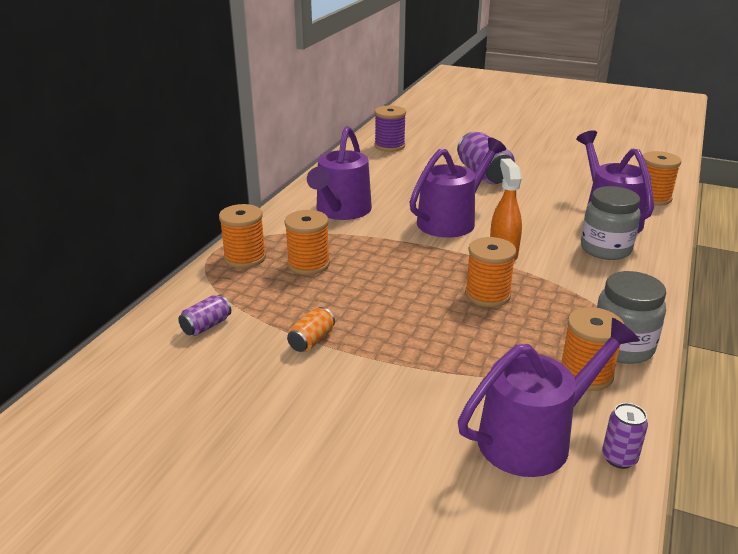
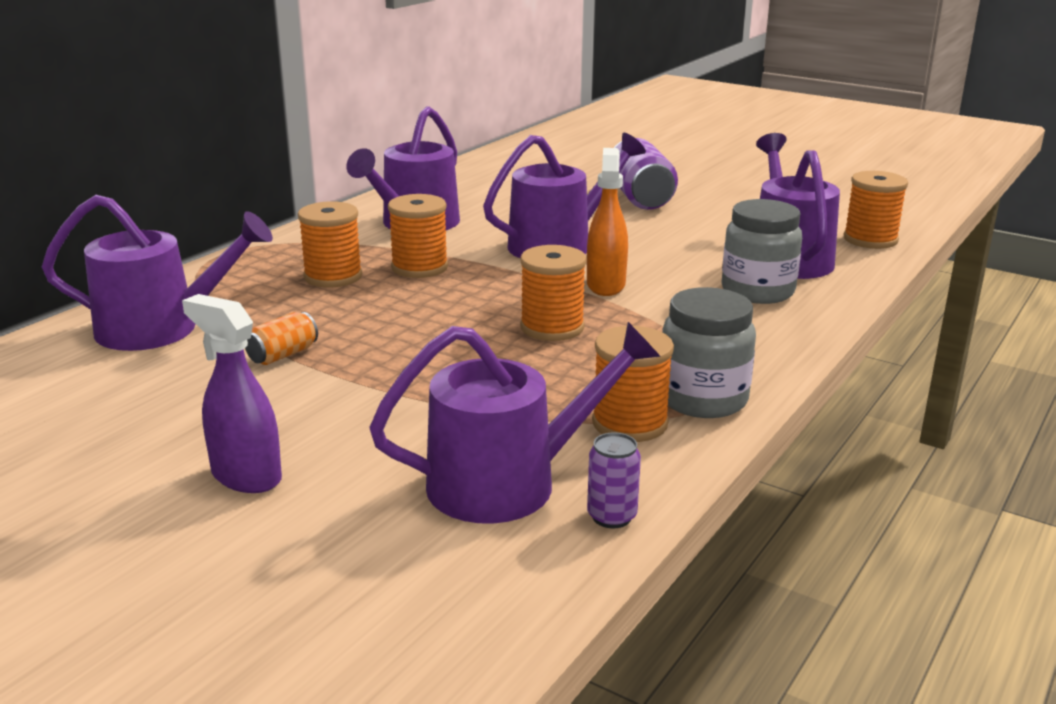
camera: 10 degrees right, 5 degrees down
purple can [178,294,231,336] -> purple watering can [42,195,273,351]
orange spool [219,204,266,268] -> orange spool moved to [388,194,448,278]
purple spool [374,105,406,152] -> none
none -> purple spray bottle [182,294,282,493]

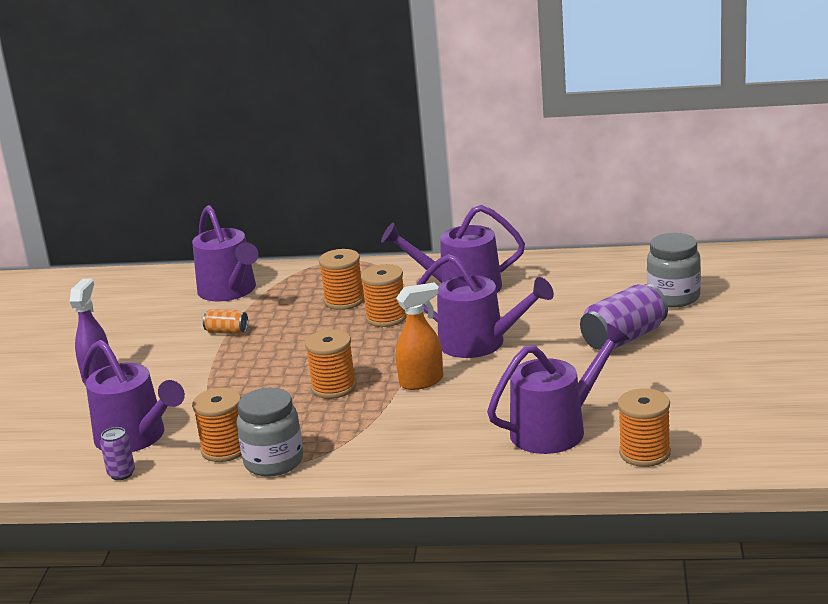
camera: 65 degrees right, 0 degrees up
grey jar [722,199,802,304] -> grey jar moved to [647,233,701,308]

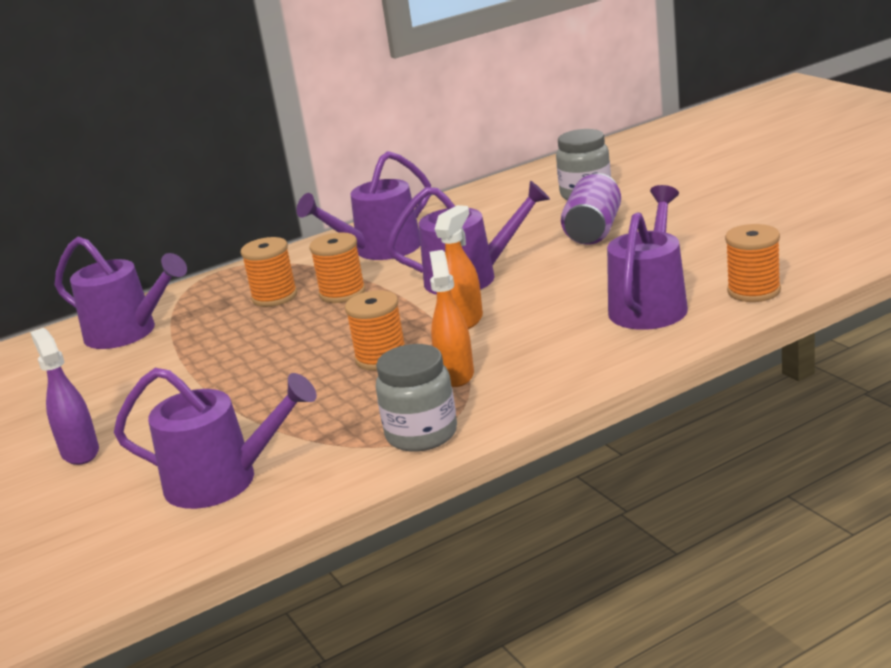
camera: 35 degrees left, 0 degrees up
purple can [100,427,135,480] -> none
orange spool [192,388,242,462] -> none
orange can [203,309,248,334] -> none
none -> orange spray bottle [430,250,474,387]

